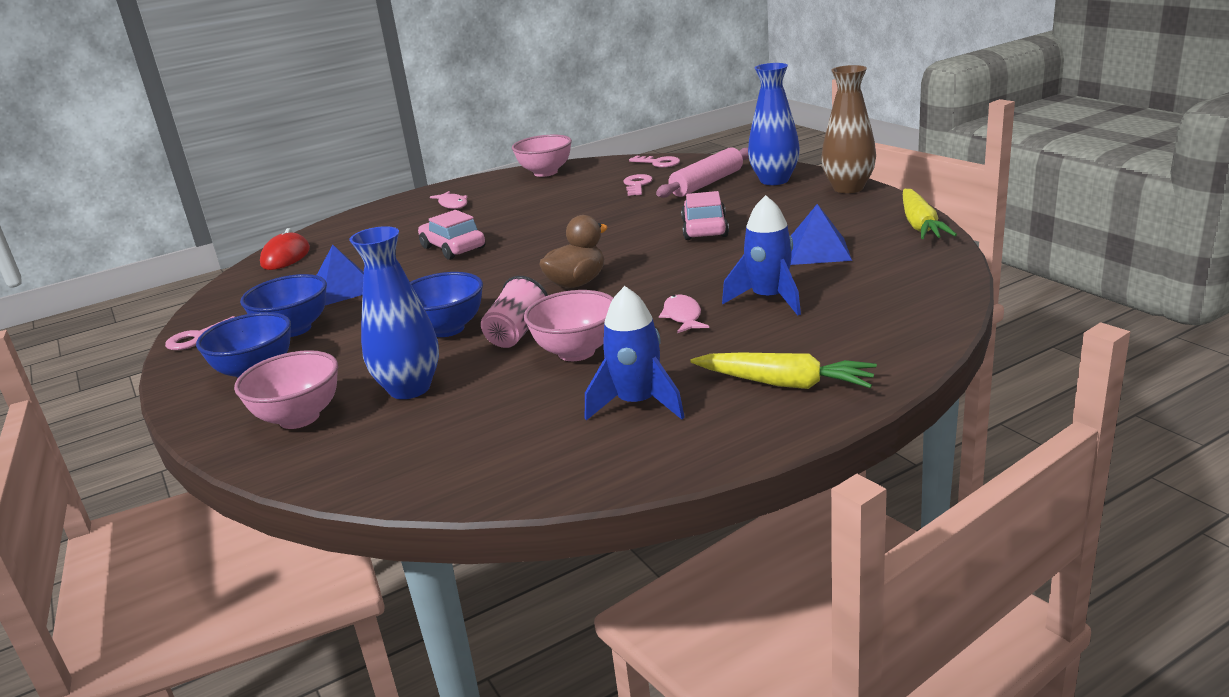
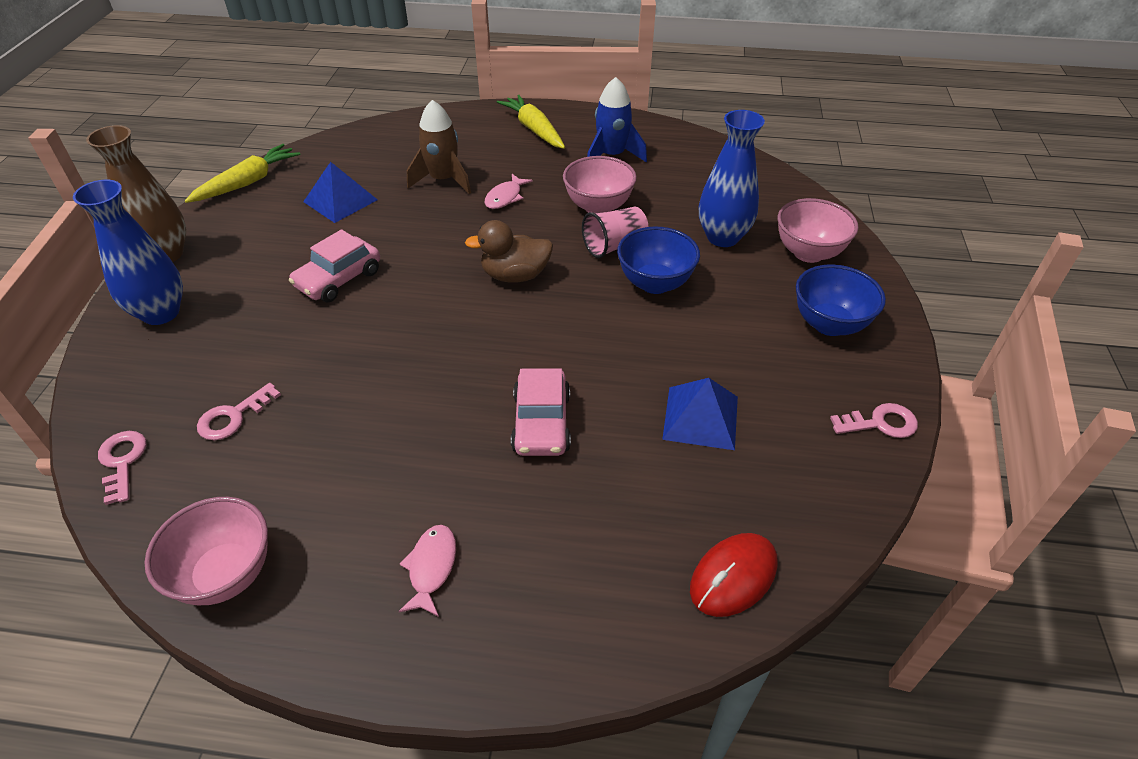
camera: 145 degrees left, 20 degrees up
blue bowl [240,274,327,337] -> none
pink rolling pin [656,147,749,198] -> none
blue rocket [722,195,801,315] -> brown rocket [407,100,471,194]

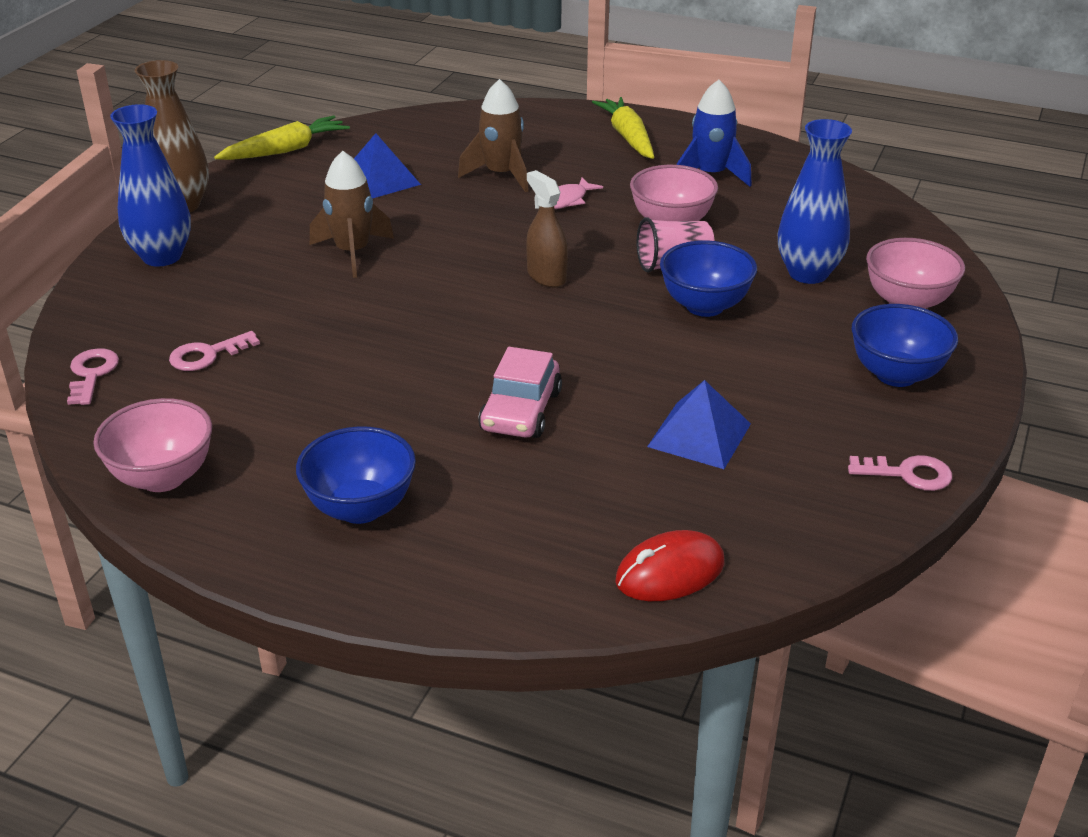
camera: 15 degrees right, 10 degrees down
pink car [289,229,380,302] -> brown rocket [310,151,394,278]
pink fish [398,525,456,617] -> blue bowl [296,426,416,524]
brown duck [465,220,553,282] -> brown spray bottle [526,170,568,288]

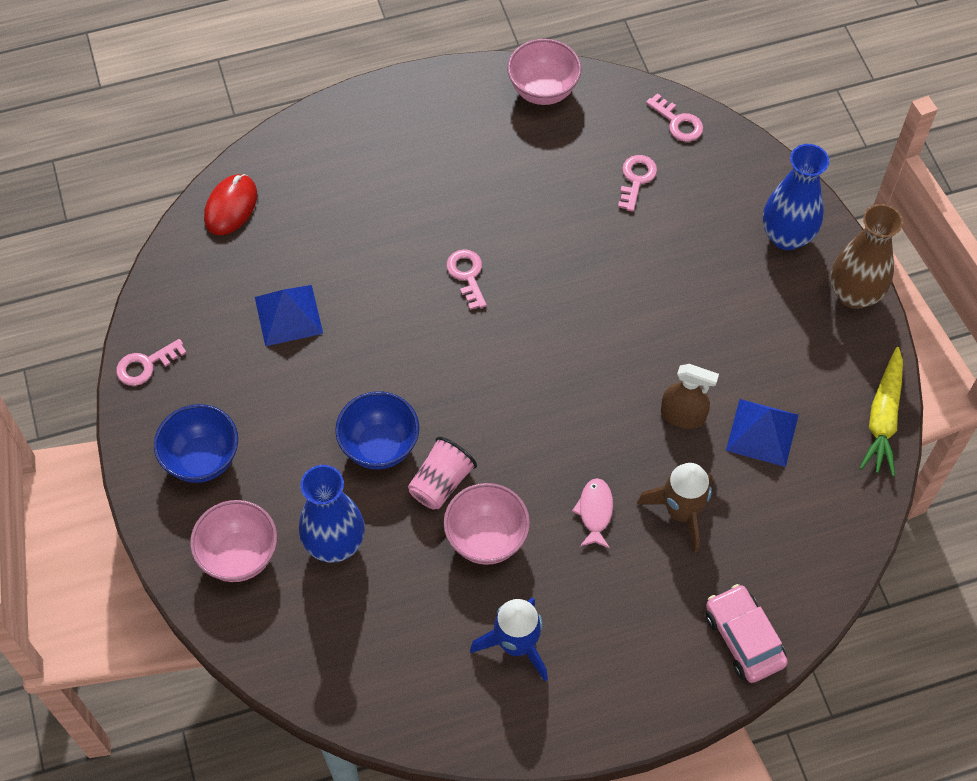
camera: 140 degrees right, 25 degrees up
blue bowl [296,426,416,524] -> none
brown rocket [310,151,394,278] -> none
pink car [478,347,562,438] -> pink car moved to [706,584,788,683]
brown spray bottle [526,170,568,288] -> brown spray bottle moved to [661,364,719,429]
yellow carrot [592,97,654,159] -> none
none -> pink key [446,249,487,310]

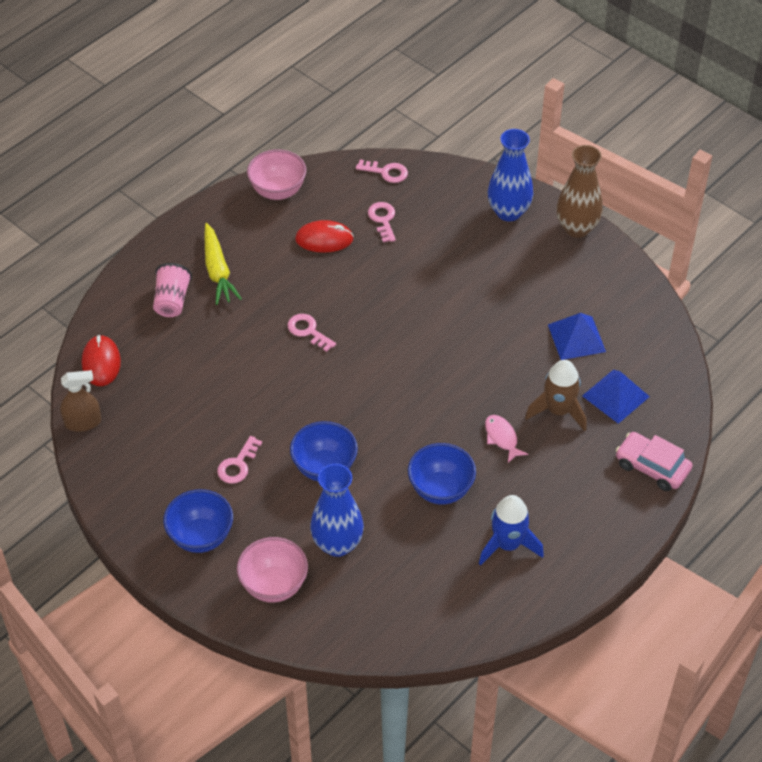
camera: 30 degrees left, 10 degrees down
pink key [116,339,187,386] -> pink key moved to [217,436,262,484]
blue pyramid [255,285,323,346] -> blue pyramid moved to [582,370,650,424]
pink cup [408,437,477,510] -> pink cup moved to [153,263,192,317]
pink bowl [443,483,530,565] -> blue bowl [408,443,476,505]
brown spray bottle [661,364,719,429] -> brown spray bottle moved to [60,370,101,432]
yellow carrot [860,347,903,477] -> yellow carrot moved to [205,223,242,305]
none -> red mouse [295,220,354,253]

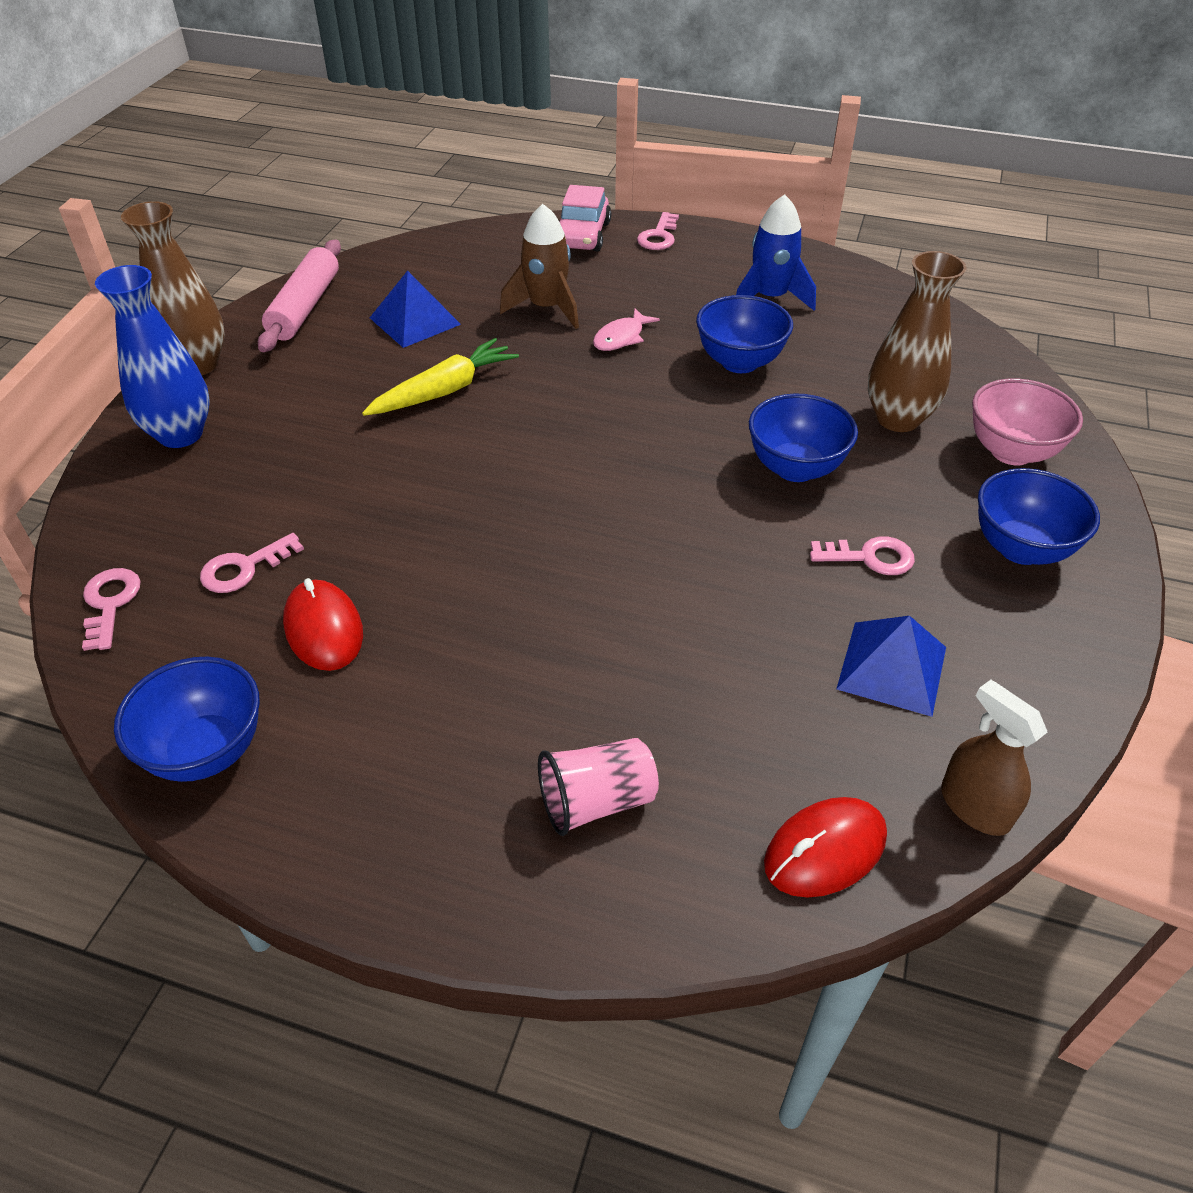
camera: 115 degrees left, 5 degrees down
yellow carrot [205,223,242,305] -> yellow carrot moved to [362,338,519,416]
pink bowl [247,149,306,200] -> blue bowl [114,657,260,782]
pink key [287,314,336,352] -> pink key moved to [637,212,679,250]
blue vase [310,464,364,557] -> brown vase [868,251,967,432]
blue pyramid [582,370,650,424] -> blue pyramid moved to [836,616,946,717]
none -> pink rolling pin [258,240,341,352]

